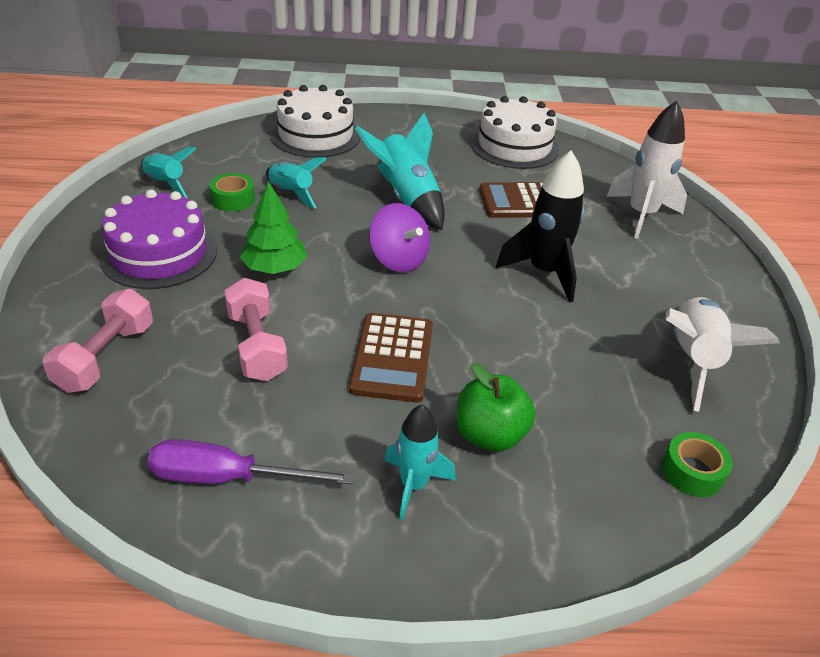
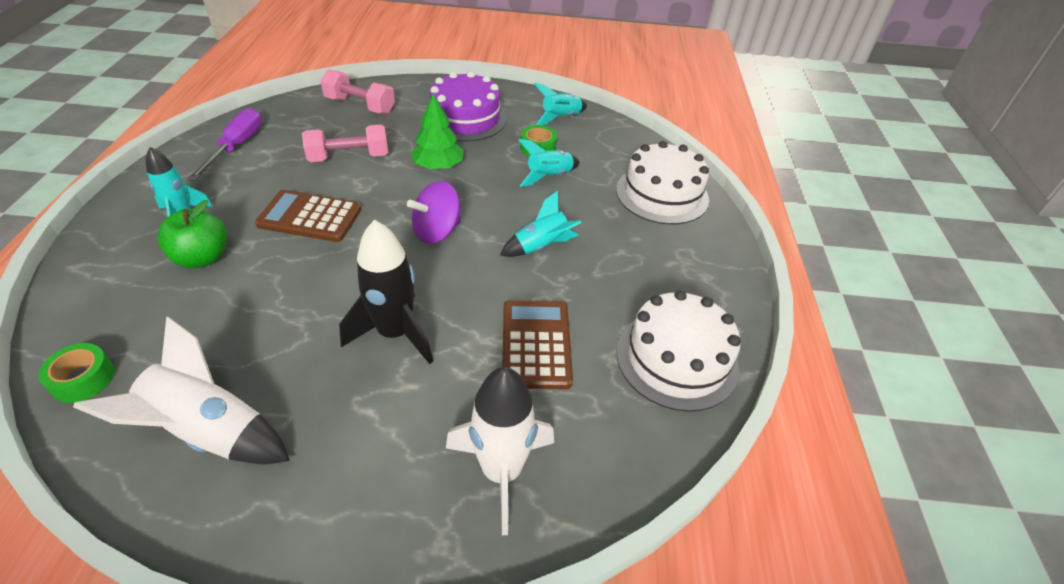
camera: 95 degrees right, 5 degrees up
turquoise rocket [355,113,445,230] -> turquoise rocket [500,191,581,257], size x0.64

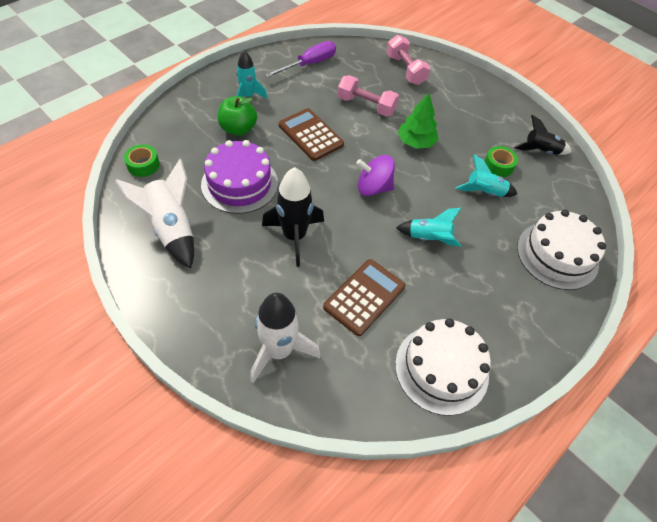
camera: 40 degrees right, 10 degrees up
purple cake [430,71,506,141] -> purple cake moved to [201,140,278,214]
turquoise rocket [534,83,587,125] -> black rocket [514,115,572,155]

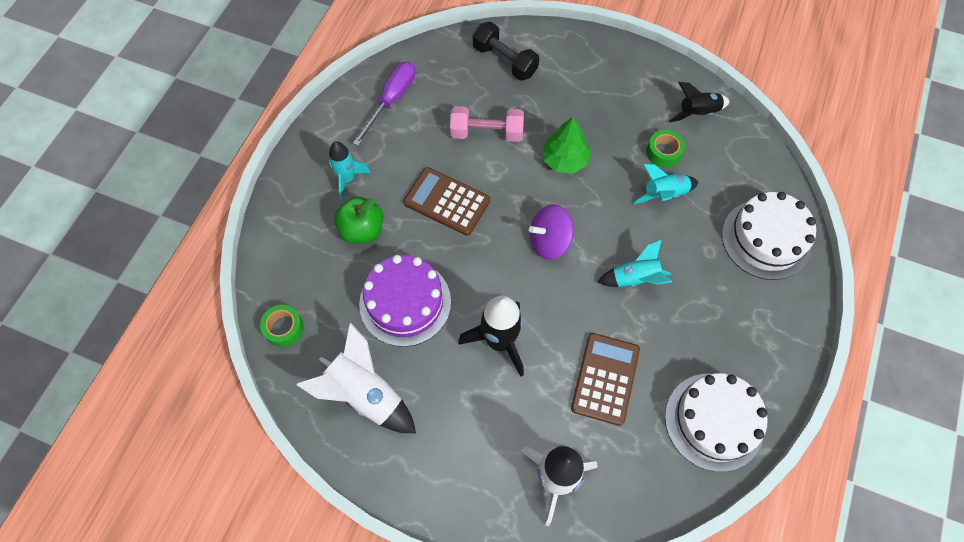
camera: 20 degrees left, 10 degrees up
pink dumbbell [386,35,430,85] -> black dumbbell [473,22,539,81]

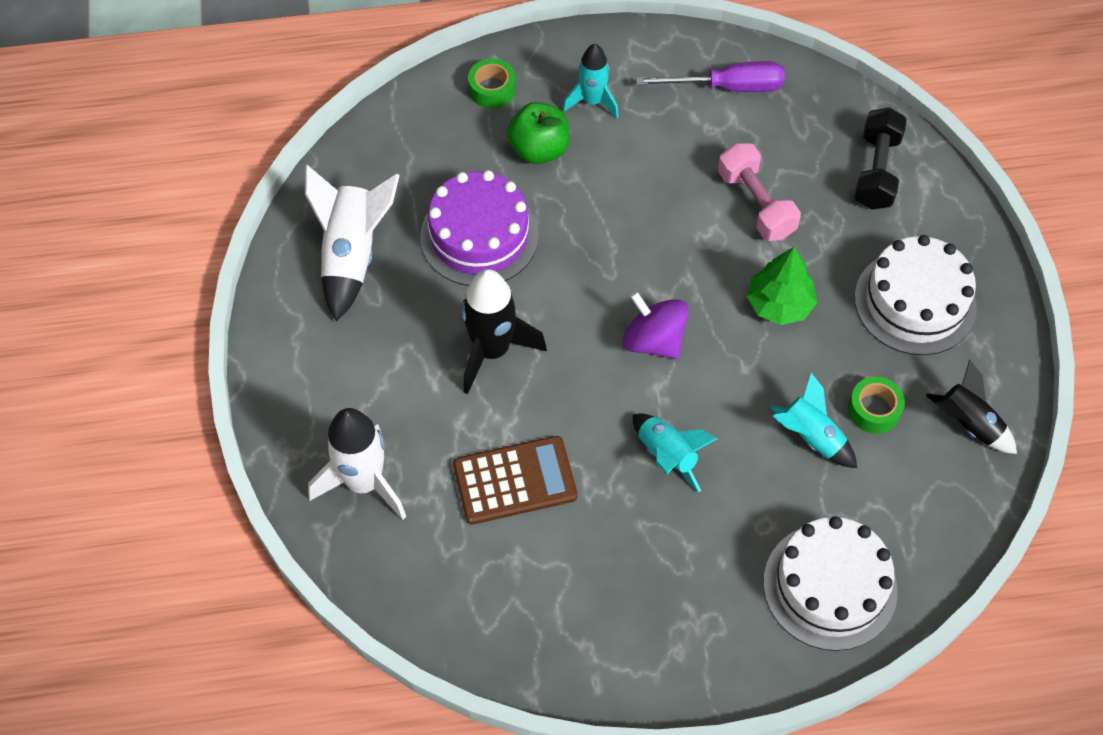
camera: 60 degrees right, 5 degrees down
green tape [260,305,304,347] -> green tape moved to [468,59,516,108]
brown calculator [403,167,490,236] -> none
white cake [665,373,768,472] -> white cake moved to [855,235,977,355]

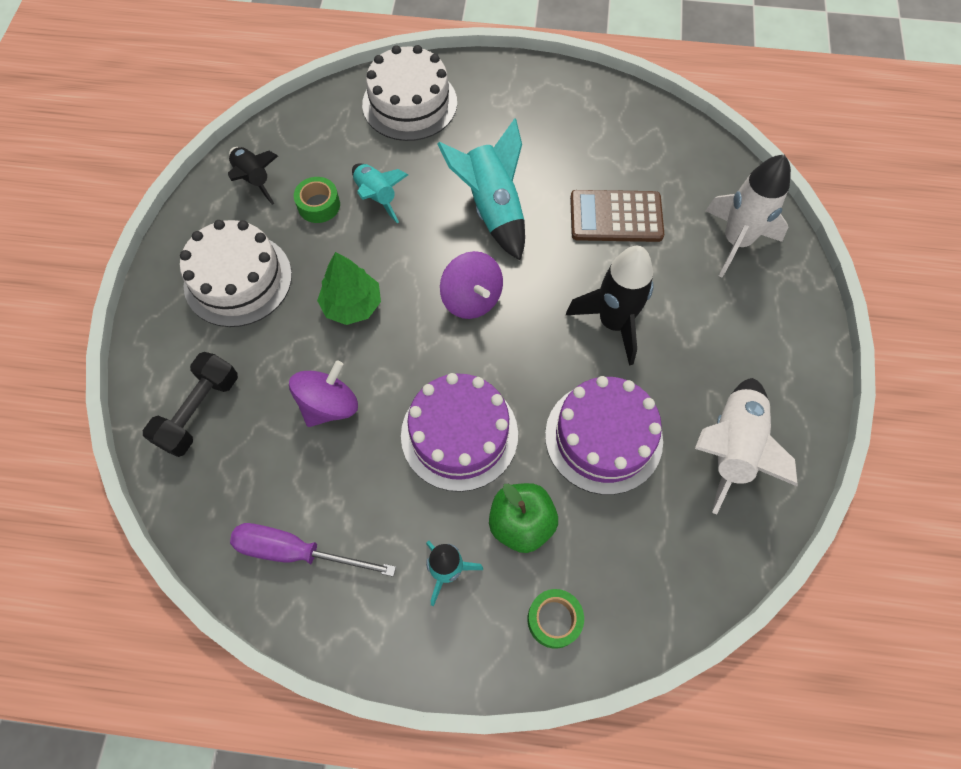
camera: 165 degrees left, 5 degrees up
turquoise rocket [633,413,718,492] -> turquoise rocket [437,118,525,260], size x1.56
pink dumbbell [718,143,801,241] -> purple spinning top [289,361,358,427]
none -> purple cake [401,373,518,492]

